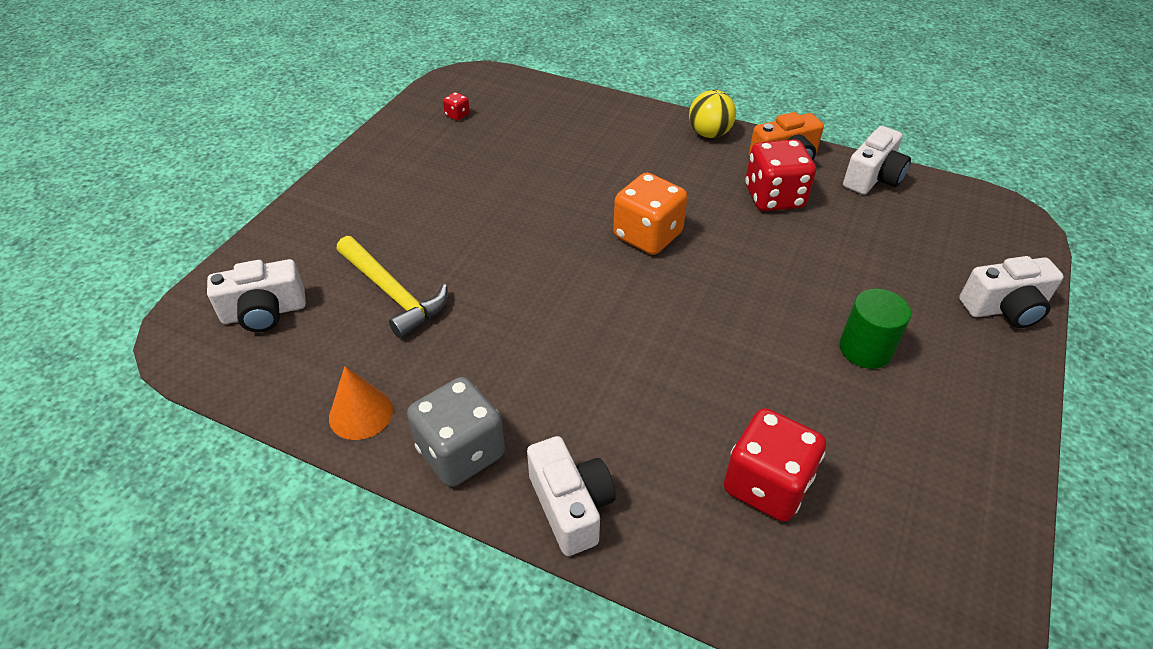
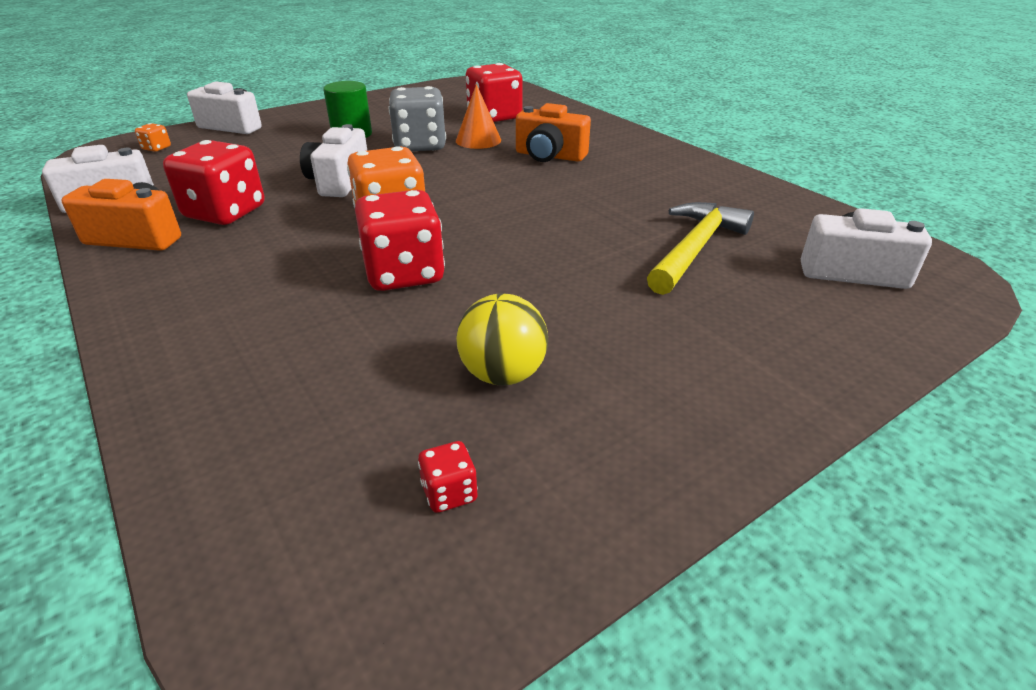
camera: 150 degrees left, 10 degrees down
orange cone [329,366,393,440] -> orange cone moved to [456,84,501,149]
yellow hammer [337,236,448,339] -> yellow hammer turned 45 degrees clockwise [647,202,754,295]
grey dice [407,377,505,487] -> grey dice moved to [389,86,446,151]
white camera [527,436,616,556] -> white camera moved to [300,124,367,197]
yellow ball [689,90,736,138] -> yellow ball moved to [456,294,548,386]
none -> orange dice [135,123,171,152]
none -> red dice [355,190,445,291]
none -> orange camera [516,103,591,162]

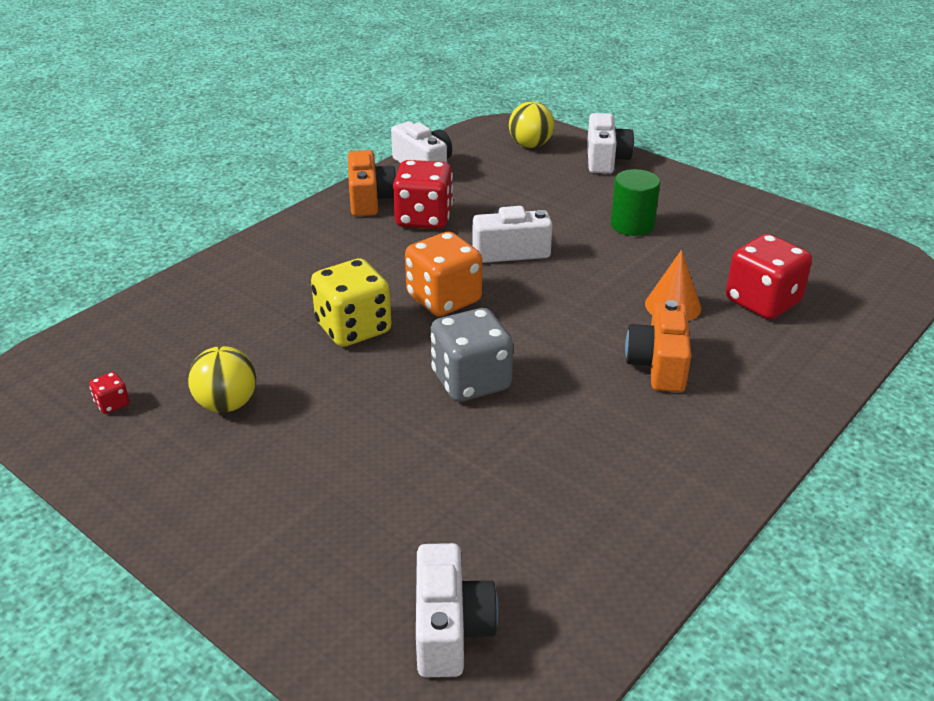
camera: 75 degrees right, 0 degrees up
orange dice [135,123,171,152] -> yellow ball [509,101,554,148]
red dice [355,190,445,291] -> yellow dice [311,258,392,347]
grey dice [389,86,446,151] -> grey dice moved to [431,308,513,402]
yellow hammer [647,202,754,295] -> none

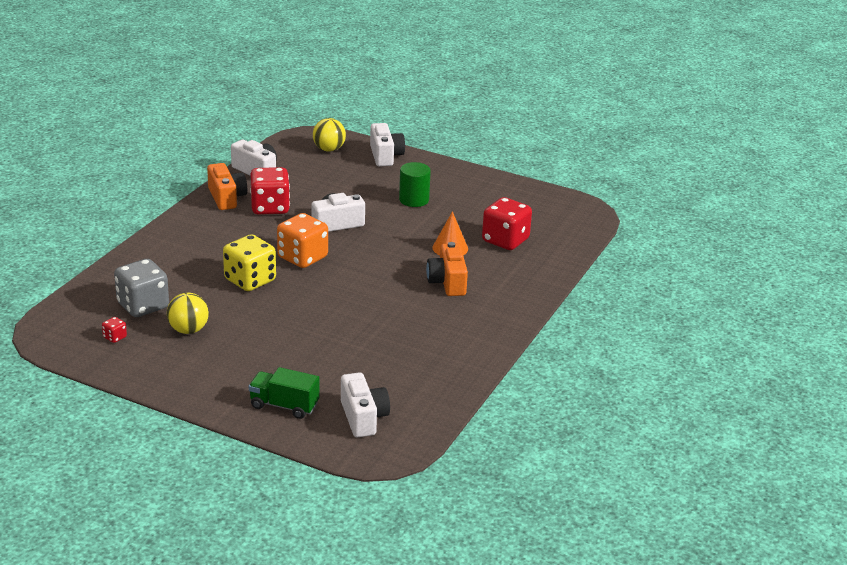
camera: 15 degrees left, 5 degrees down
grey dice [431,308,513,402] -> grey dice moved to [114,259,169,317]
none -> green truck [249,367,319,419]

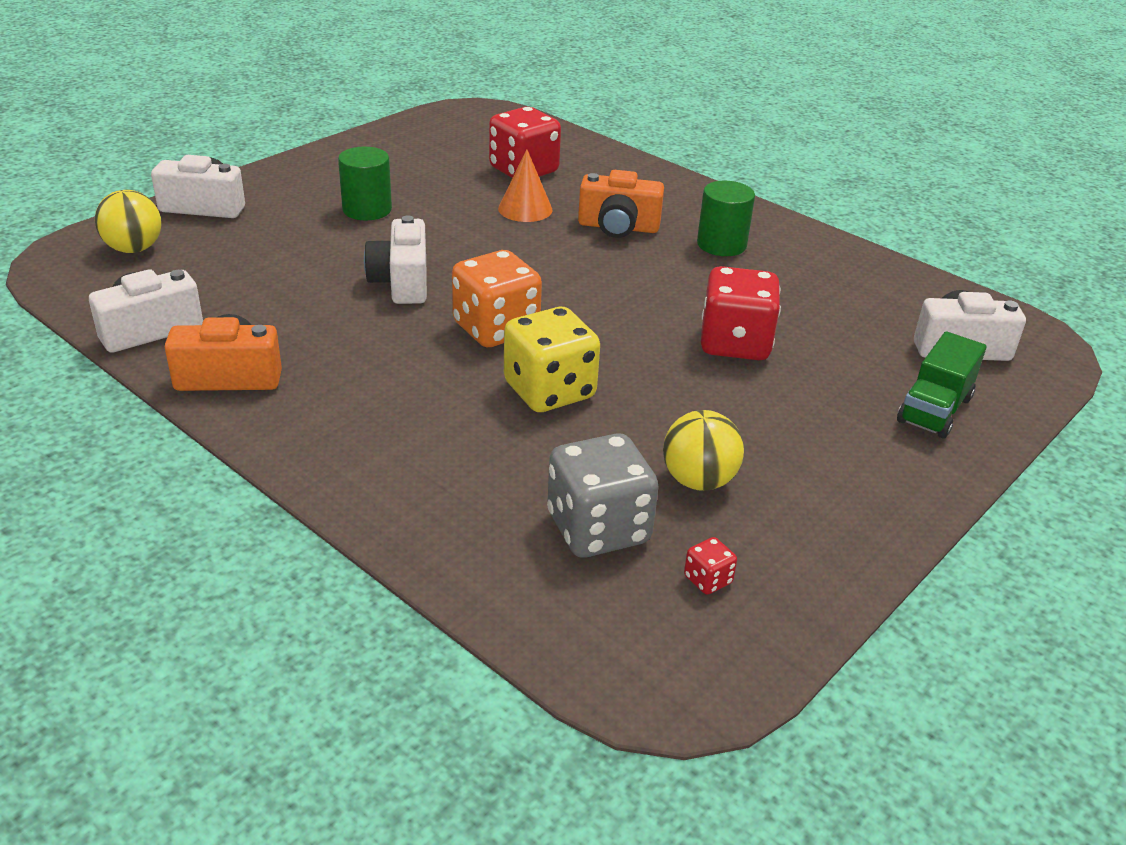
camera: 75 degrees left, 5 degrees up
red dice [250,167,290,215] -> red dice moved to [701,266,781,360]
none -> green cylinder [697,181,755,256]

